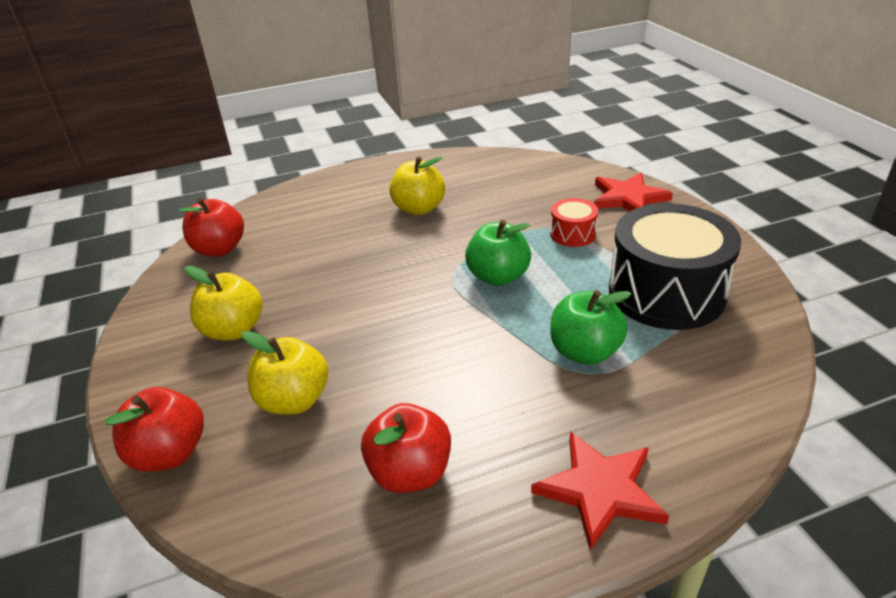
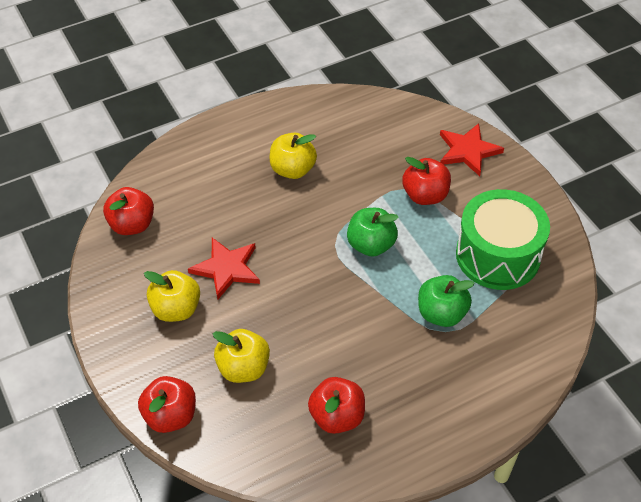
camera: 10 degrees left, 15 degrees up
red star [531,432,669,550] -> red star moved to [188,237,260,299]
red drum [550,198,598,247] -> red apple [402,157,451,205]
black drum [609,203,741,330] -> green drum [456,189,550,290]

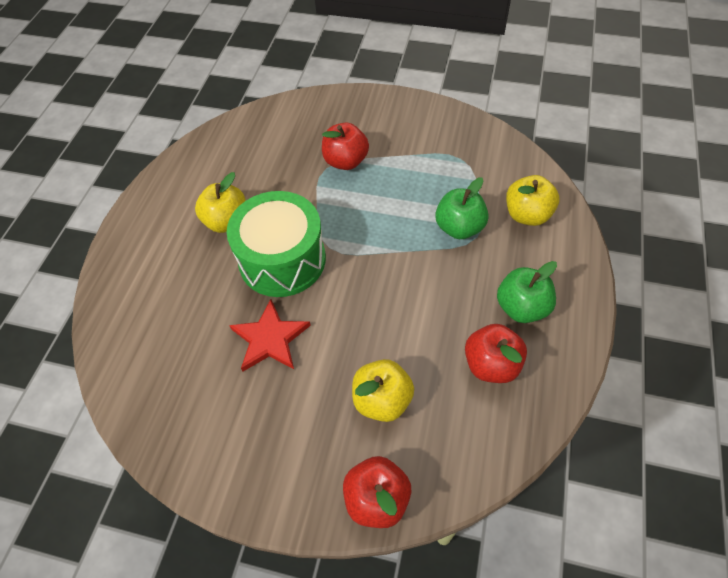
camera: 45 degrees left, 5 degrees up
red apple [103,187,154,235] -> none
yellow apple [144,270,200,322] -> yellow apple moved to [506,175,559,226]
green apple [347,208,399,257] -> green apple moved to [497,261,557,323]
red star [440,123,504,176] -> none
green drum [456,189,550,290] -> green drum moved to [227,191,326,297]

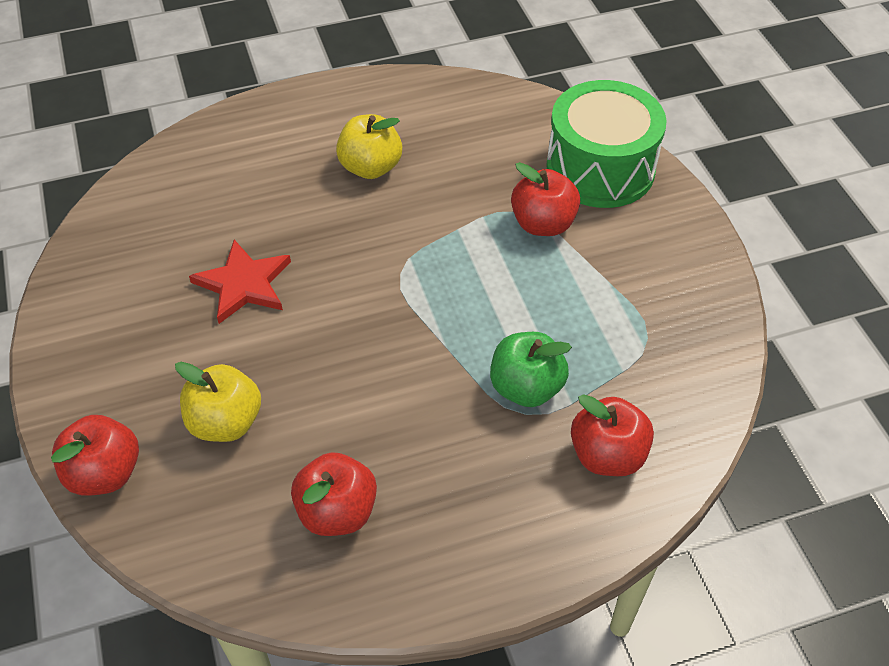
camera: 55 degrees right, 5 degrees down
green drum [227,191,326,297] -> green drum moved to [546,80,667,208]
green apple [497,261,557,323] -> none
yellow apple [506,175,559,226] -> red apple [571,394,654,476]

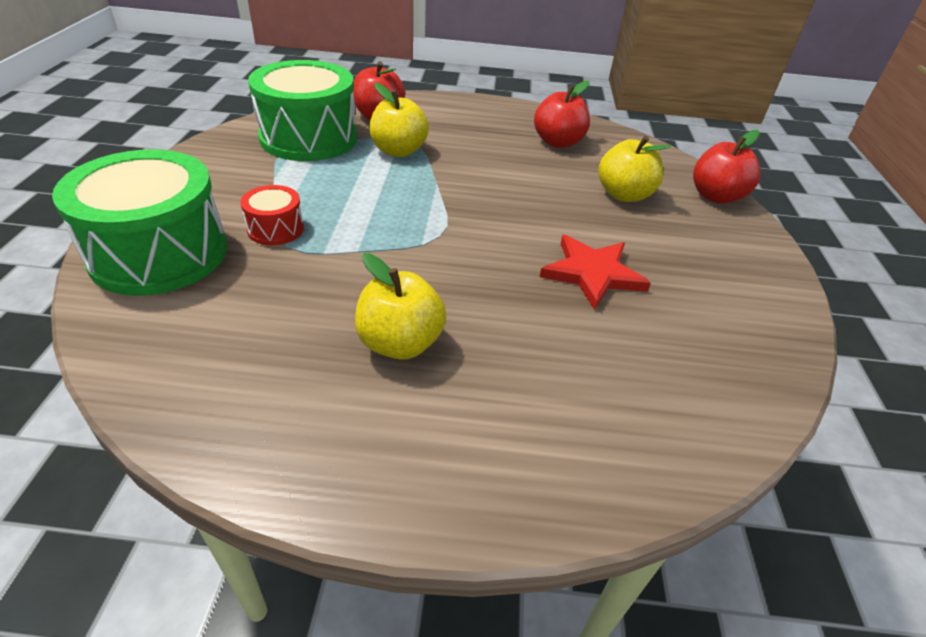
camera: 160 degrees left, 10 degrees down
green apple [490,332,572,407] -> yellow apple [369,83,429,157]
red apple [511,162,580,236] -> red drum [240,185,304,245]
none -> green drum [248,60,357,161]

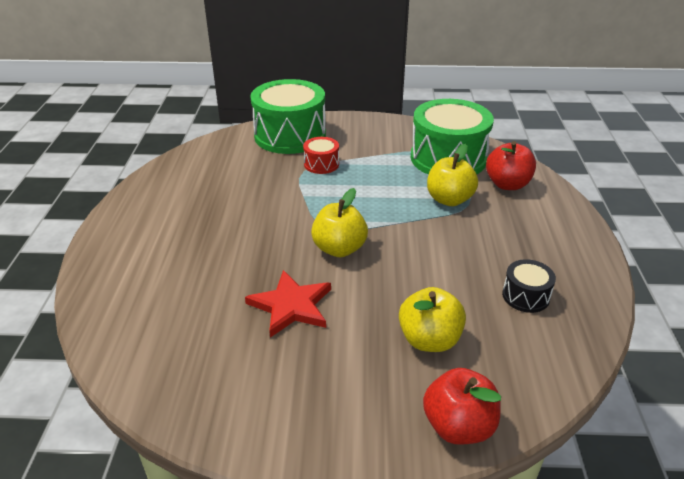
camera: 90 degrees right, 5 degrees down
yellow apple [355,253,447,360] -> yellow apple moved to [311,188,368,257]
red apple [534,81,590,148] -> black drum [502,259,556,313]

